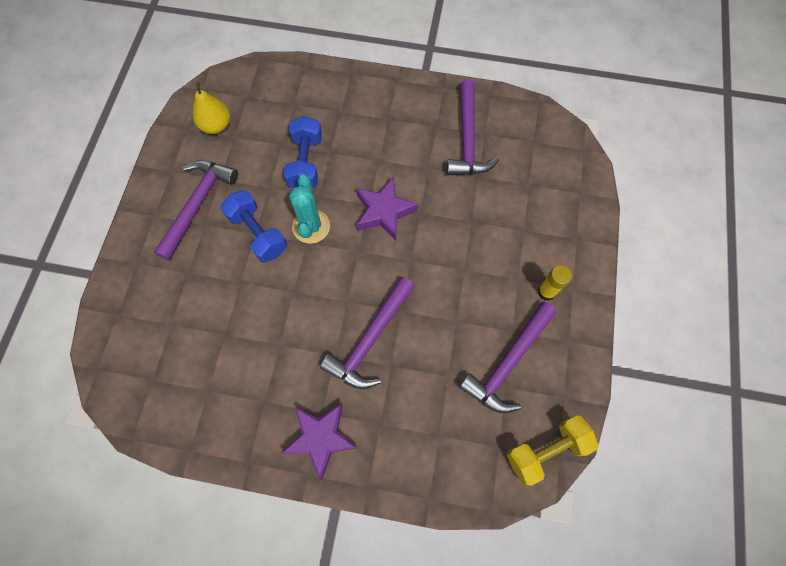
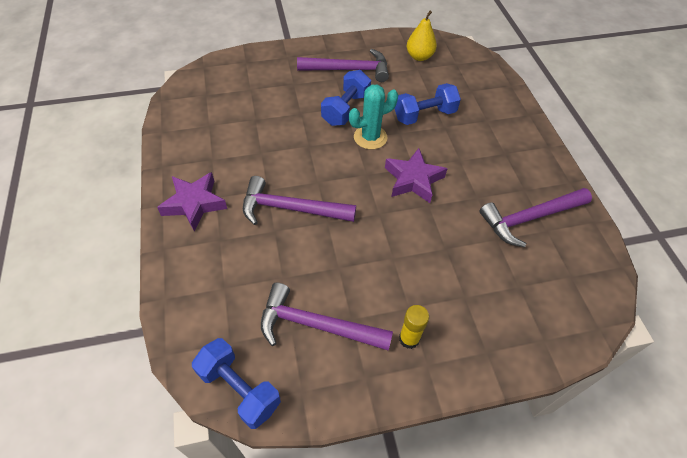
camera: 65 degrees right, 15 degrees down
yellow dumbbell [507,415,599,486] -> blue dumbbell [192,338,281,429]

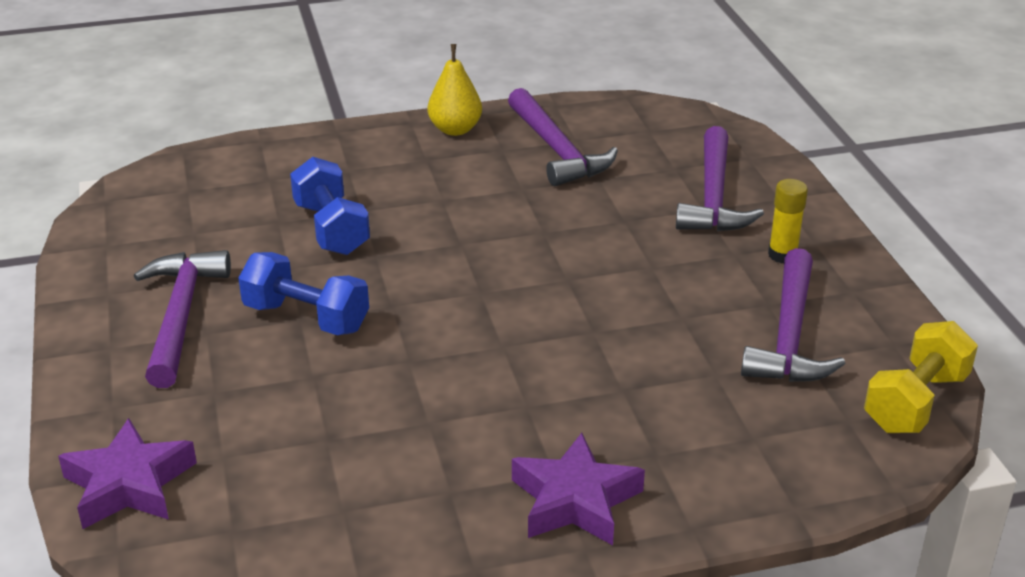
camera: 90 degrees left, 20 degrees down
blue dumbbell [192,338,281,429] -> yellow dumbbell [864,321,978,433]
purple hammer [243,176,356,225] -> purple hammer moved to [676,126,764,231]
turquoise cactus [349,85,398,149] -> none
purple star [385,148,448,203] -> purple star moved to [58,418,197,529]
yellow pear [407,10,437,61] -> yellow pear moved to [428,44,482,136]

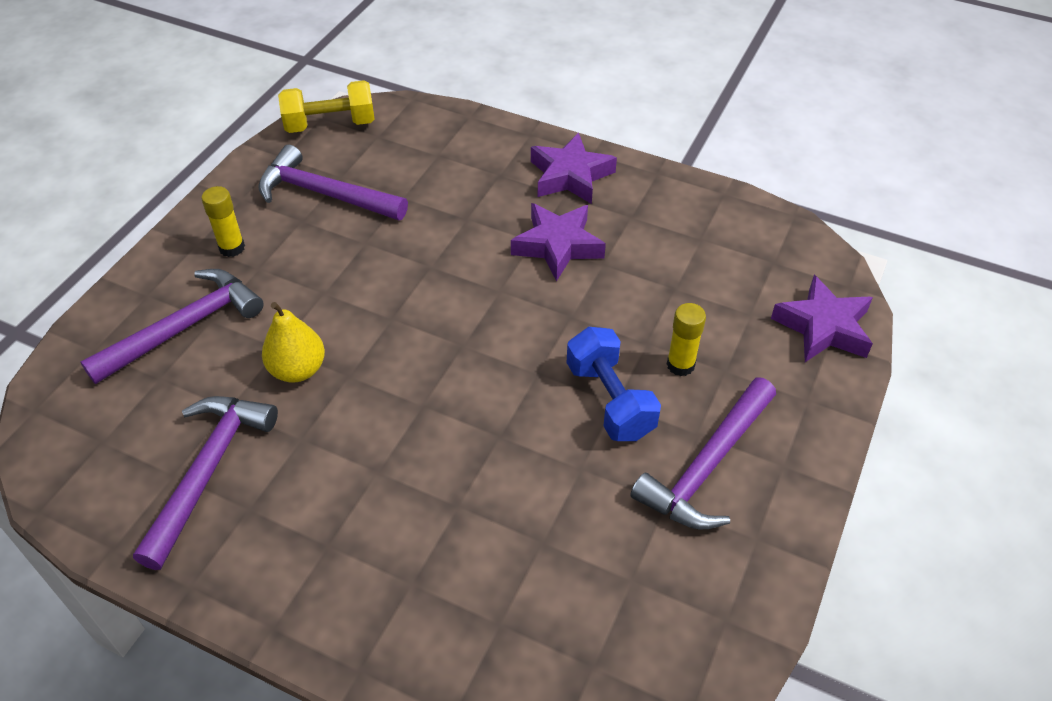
camera: 140 degrees left, 15 degrees up
blue dumbbell [290,157,370,255] -> none
yellow pear [428,44,482,136] -> yellow pear moved to [262,302,325,382]
purple hammer [741,248,845,382] -> purple hammer turned 120 degrees counterclockwise [258,145,408,220]
none -> purple star [511,203,606,281]
none -> yellow glue stick [667,303,706,376]

